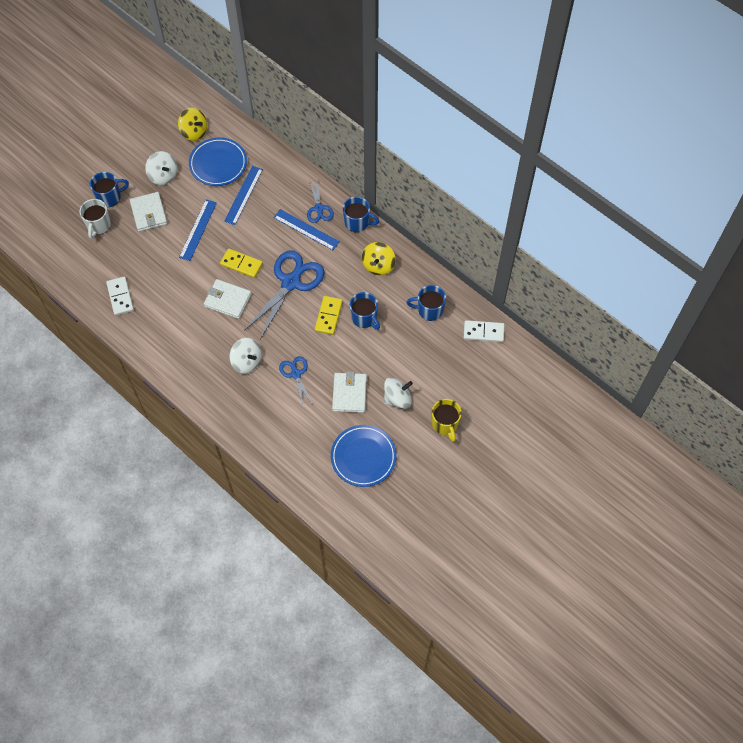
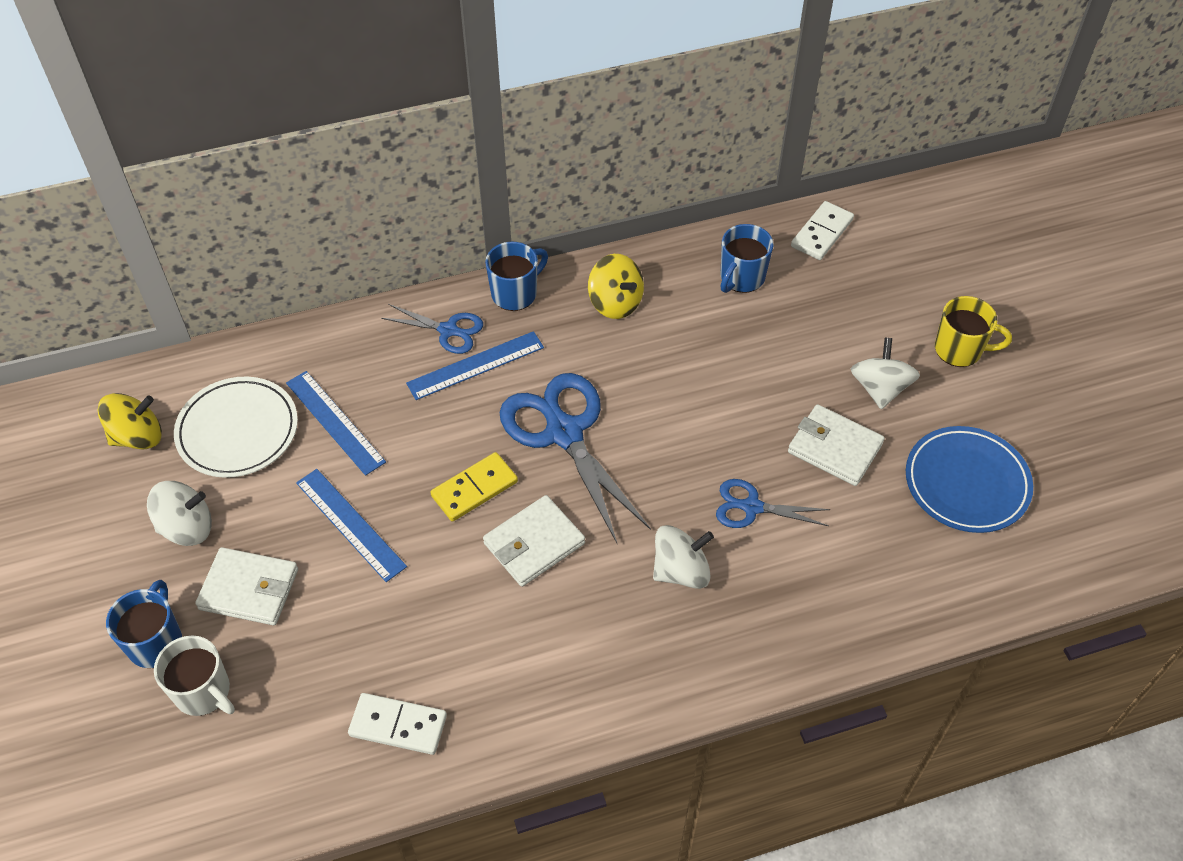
camera: 60 degrees left, 10 degrees down
blue plate [189,137,247,186] -> white plate [174,377,298,478]
yellow domino [315,296,343,335] -> none
blue mug [350,292,380,330] -> none

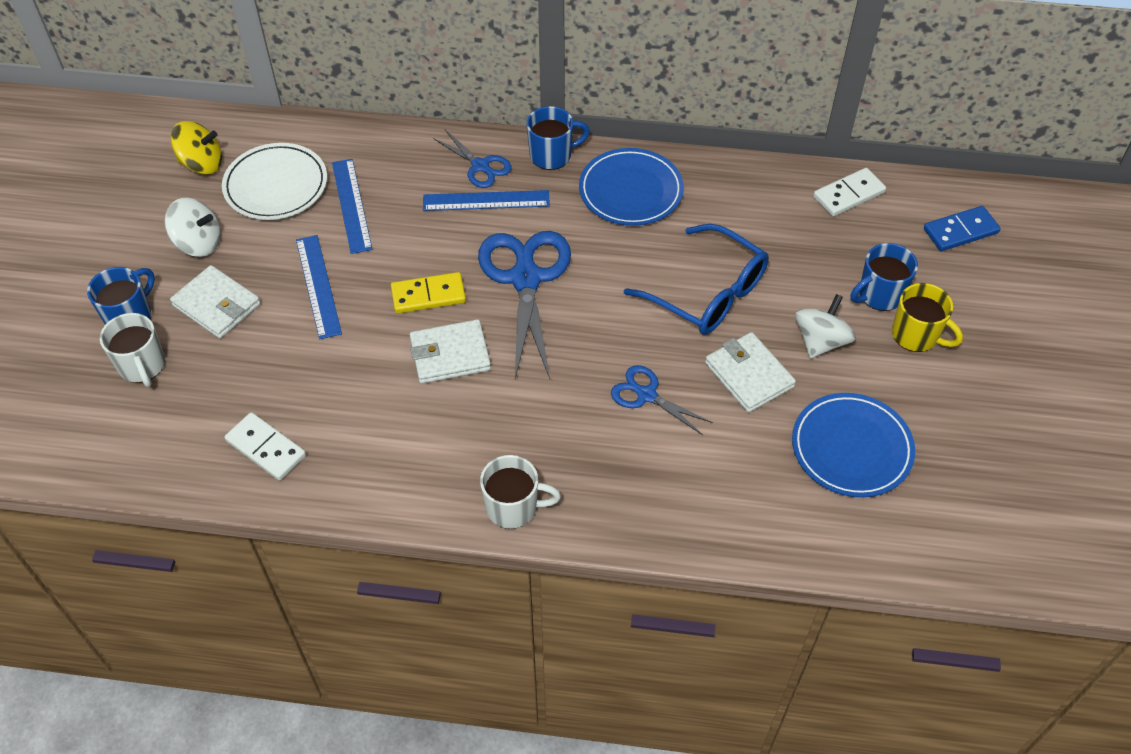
camera: 25 degrees right, 0 degrees up
yellow spinning top [588,254,644,319] -> blue plate [579,148,684,226]
white spinning top [653,525,714,589] -> none
blue mug [721,224,774,293] -> blue mug moved to [851,243,918,311]
none -> white mug [480,455,561,529]
none -> blue glasses [624,224,769,335]
none -> blue domino [924,206,1000,251]

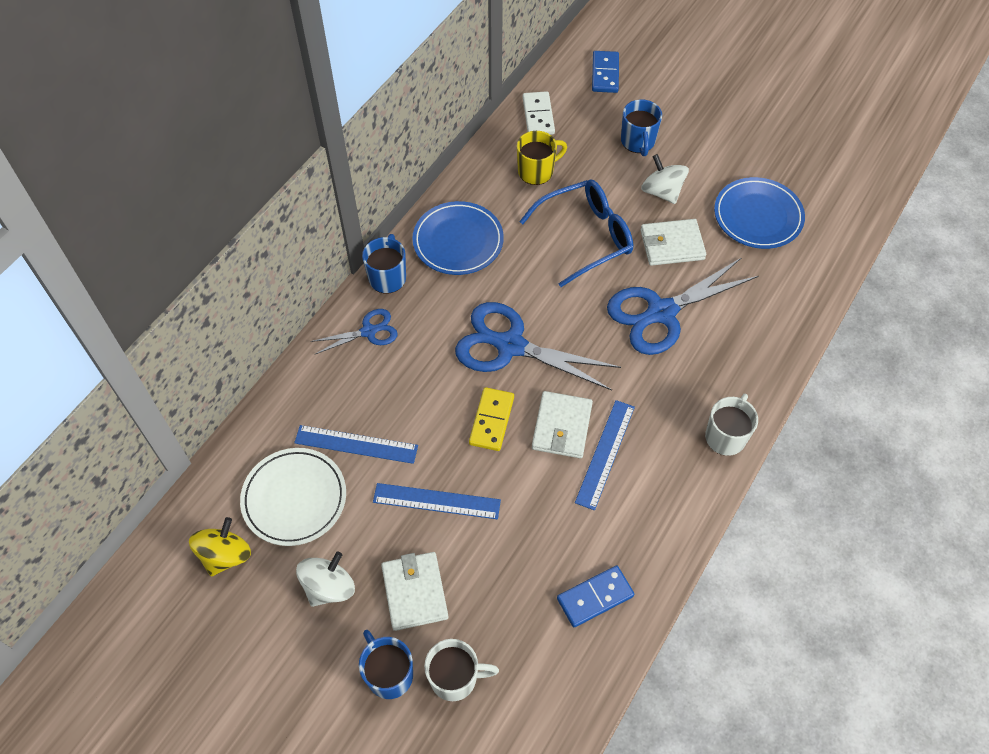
camera: 65 degrees left, 5 degrees up
white wallet [170,265,260,338] -> white wallet turned 75 degrees counterclockwise [381,552,449,631]
white domino [224,412,306,480] -> blue domino [557,565,634,627]
blue ruler [423,190,550,211] -> blue ruler moved to [575,400,635,510]
blue scissors [611,365,713,435] -> blue scissors [607,257,759,355], size x1.89
yellow mug [892,283,963,352] -> yellow mug moved to [517,131,567,185]

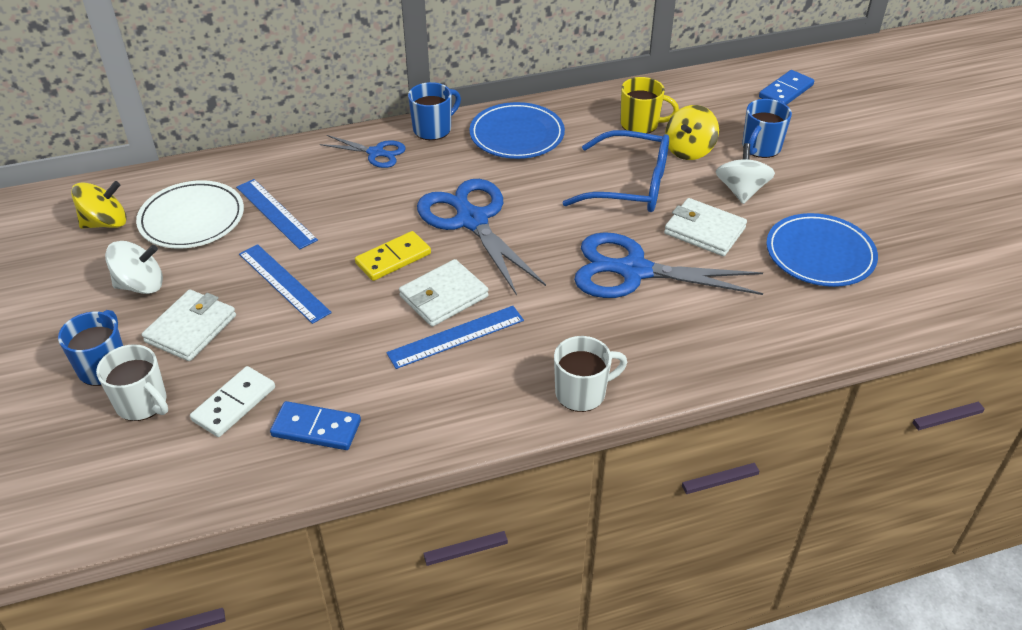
camera: 40 degrees right, 15 degrees down
white domino [523,91,555,135] -> white domino moved to [190,366,275,437]
none -> yellow spinning top [665,105,719,160]

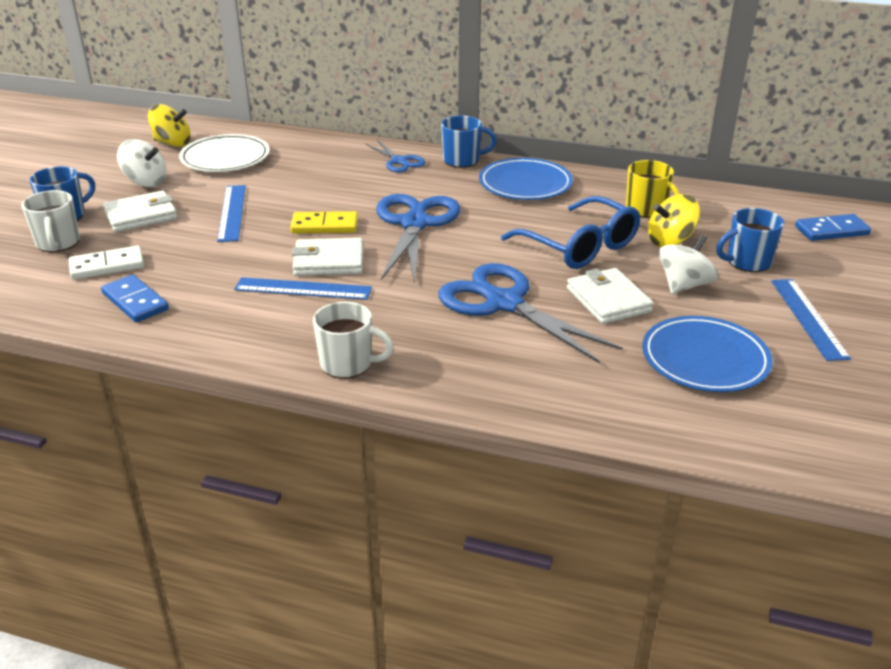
camera: 35 degrees right, 10 degrees down
blue ruler [236,179,318,249] -> blue ruler moved to [771,279,851,361]

